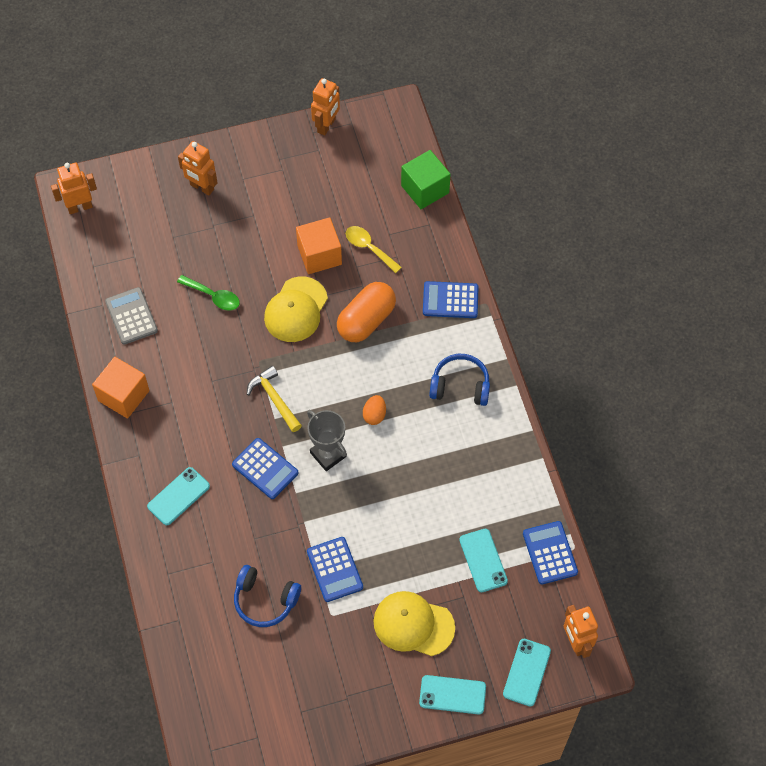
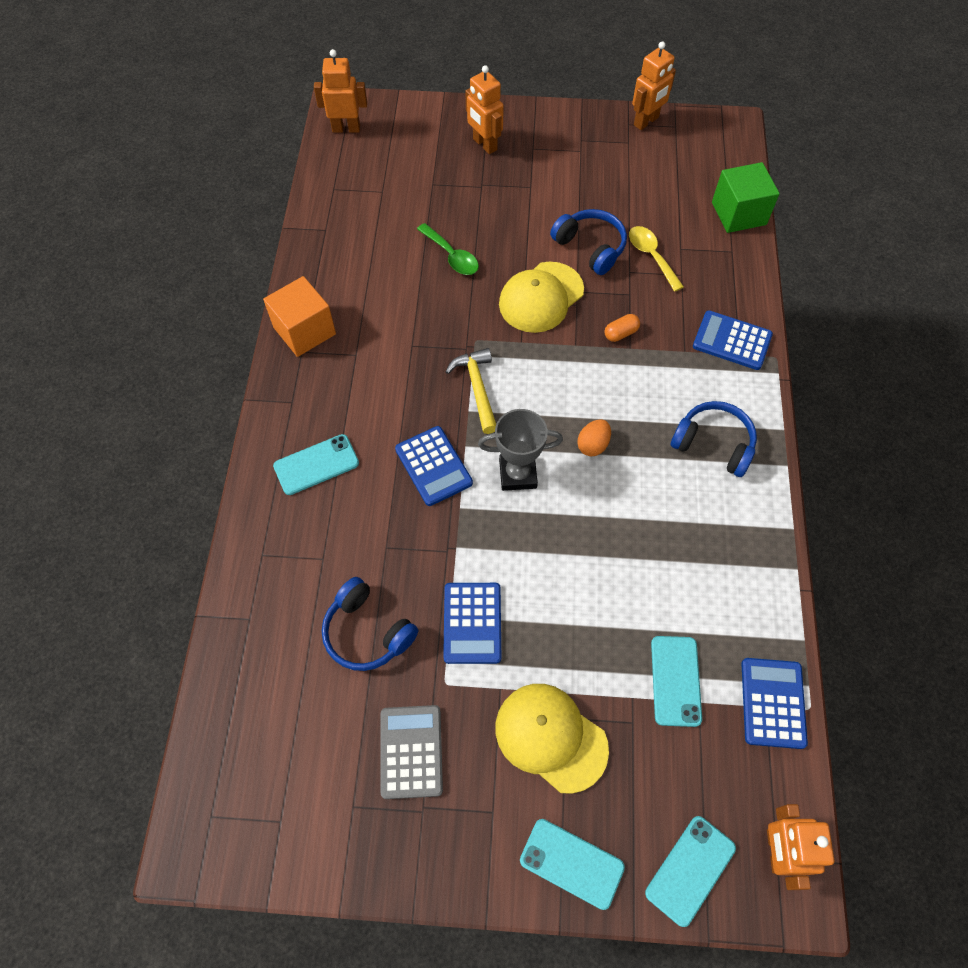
camera: 20 degrees right, 0 degrees up
grey calculator [105,287,158,345] -> grey calculator moved to [381,705,443,799]
orange cube [296,217,342,274] -> blue headphones [550,209,627,275]
grey trophy [307,410,347,471] -> grey trophy turned 75 degrees counterclockwise [478,409,563,491]
orange capsule [337,282,396,342] -> orange capsule [605,314,640,342], size x0.43

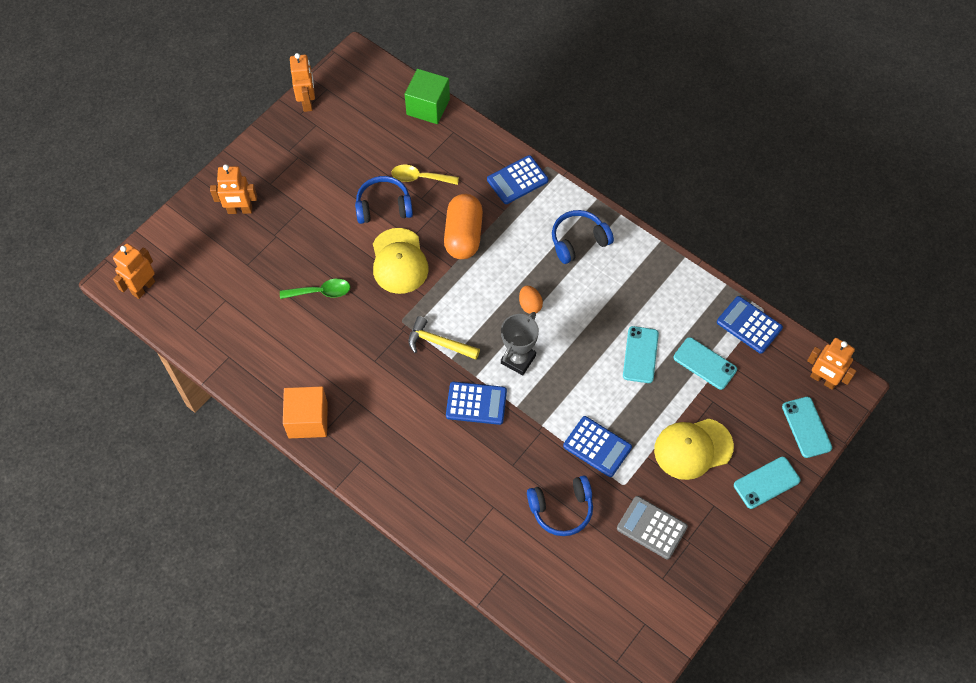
camera: 55 degrees left, 0 degrees up
turquoise phone [273,434,359,495] -> turquoise phone moved to [623,326,659,383]
orange capsule [605,314,640,342] -> orange capsule [444,194,483,259], size x2.35

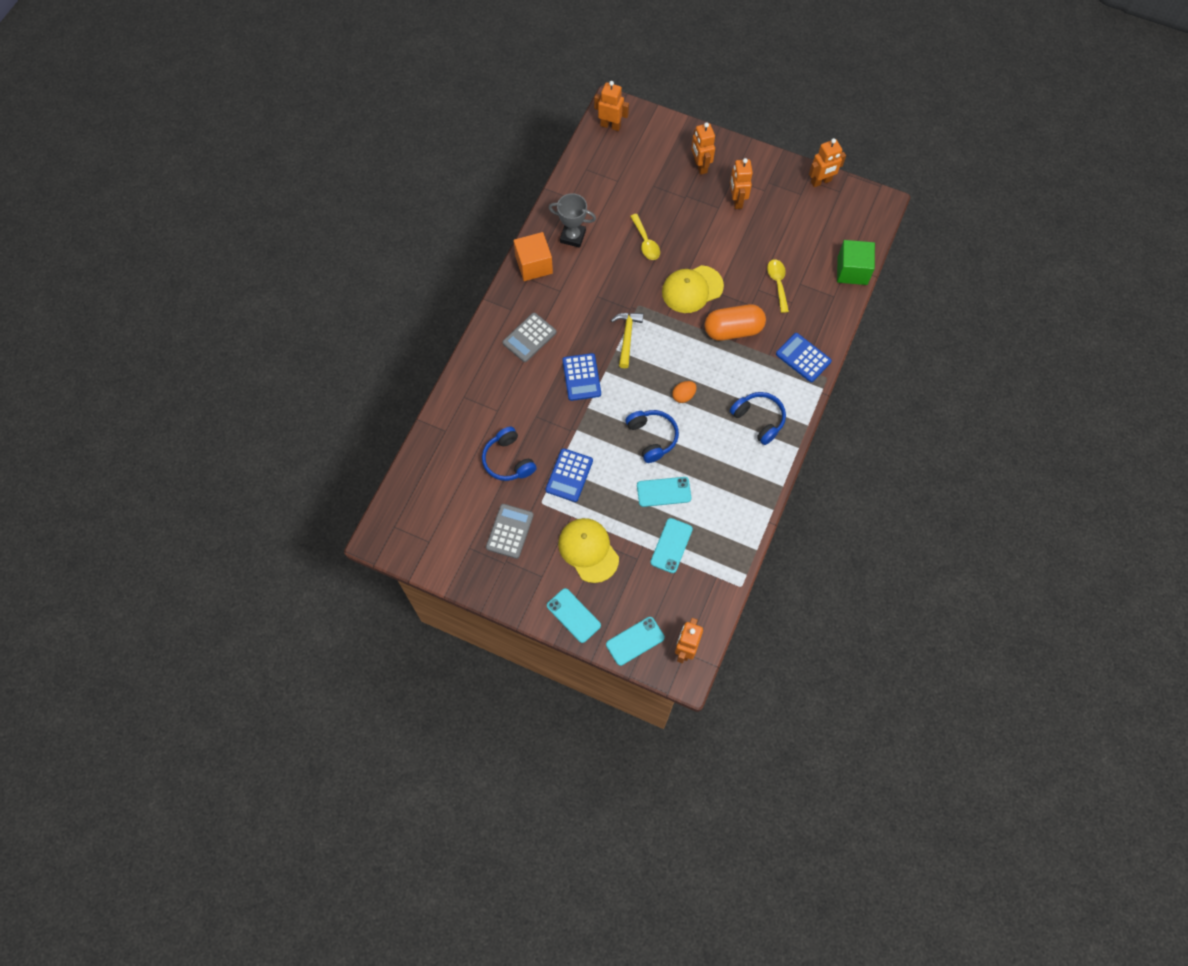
camera: 75 degrees right, 5 degrees up
green spoon [280,279,350,299] -> yellow spoon [630,214,660,260]
blue headphones [355,176,413,224] -> blue headphones moved to [625,410,679,463]
grey trophy [501,312,539,375] -> grey trophy moved to [549,193,596,248]
blue calculator [717,296,783,354] -> none
none -> grey calculator [503,313,556,362]
none -> orange robot [730,158,753,209]

